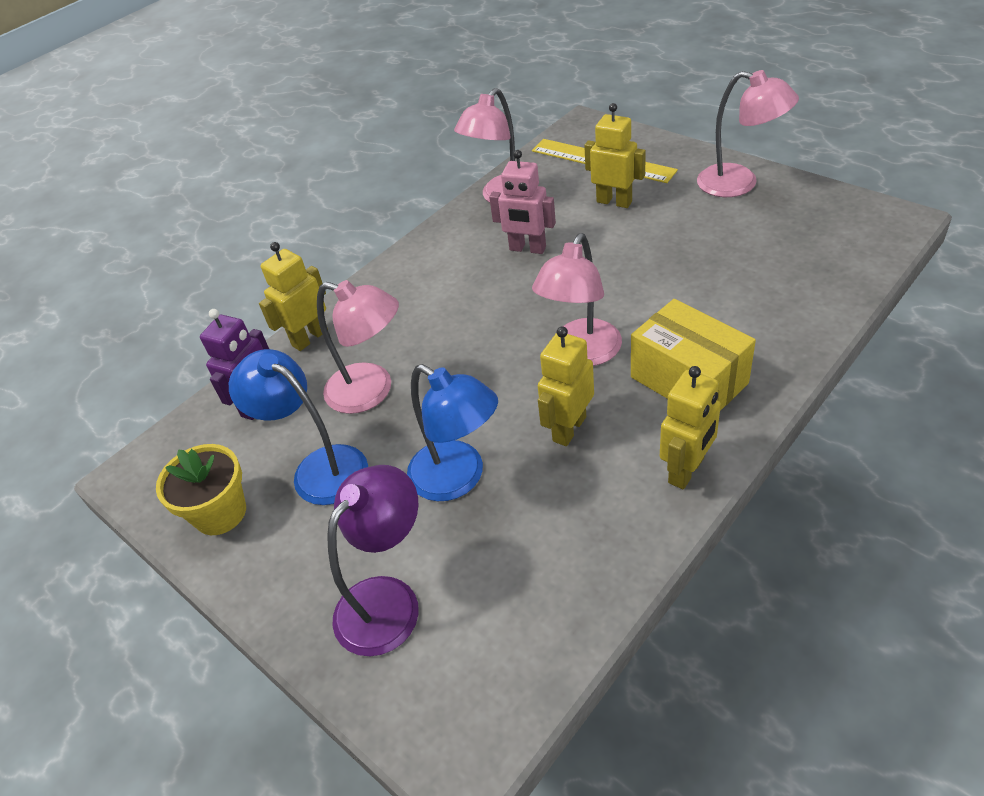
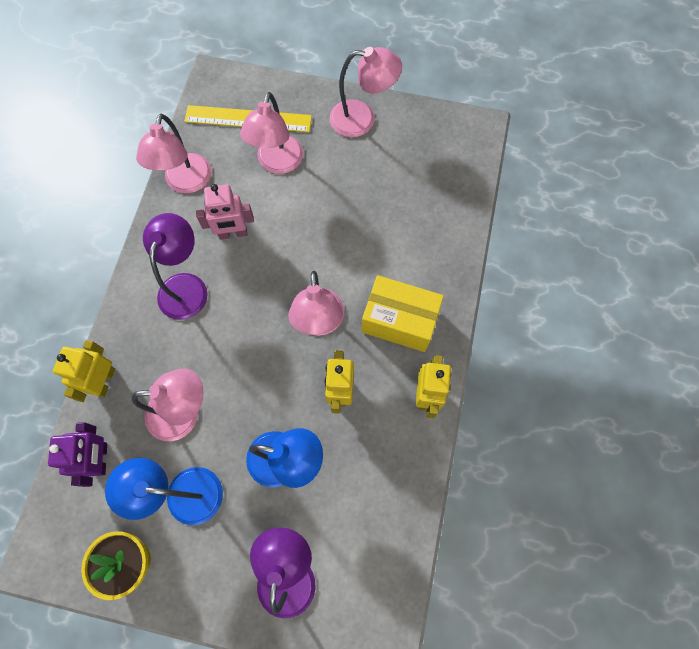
camera: 35 degrees left, 25 degrees up
yellow robot [584,103,646,208] -> pink lamp [240,92,303,174]
none -> purple lamp [143,213,208,320]

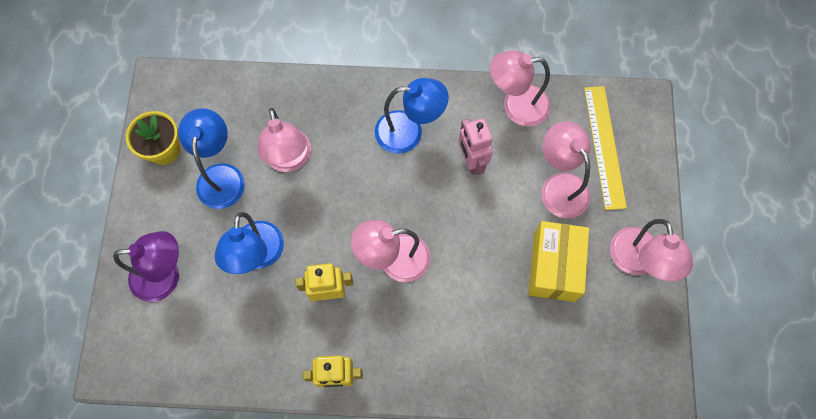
camera: 80 degrees right, 0 degrees up
purple robot [48,422,107,487] -> none
yellow robot [53,340,115,402] -> none
purple lamp [143,213,208,320] -> blue lamp [375,78,449,154]
pink lamp [240,92,303,174] -> pink lamp turned 60 degrees clockwise [541,121,590,219]
yellow box [361,275,444,352] -> yellow box moved to [529,221,589,302]

